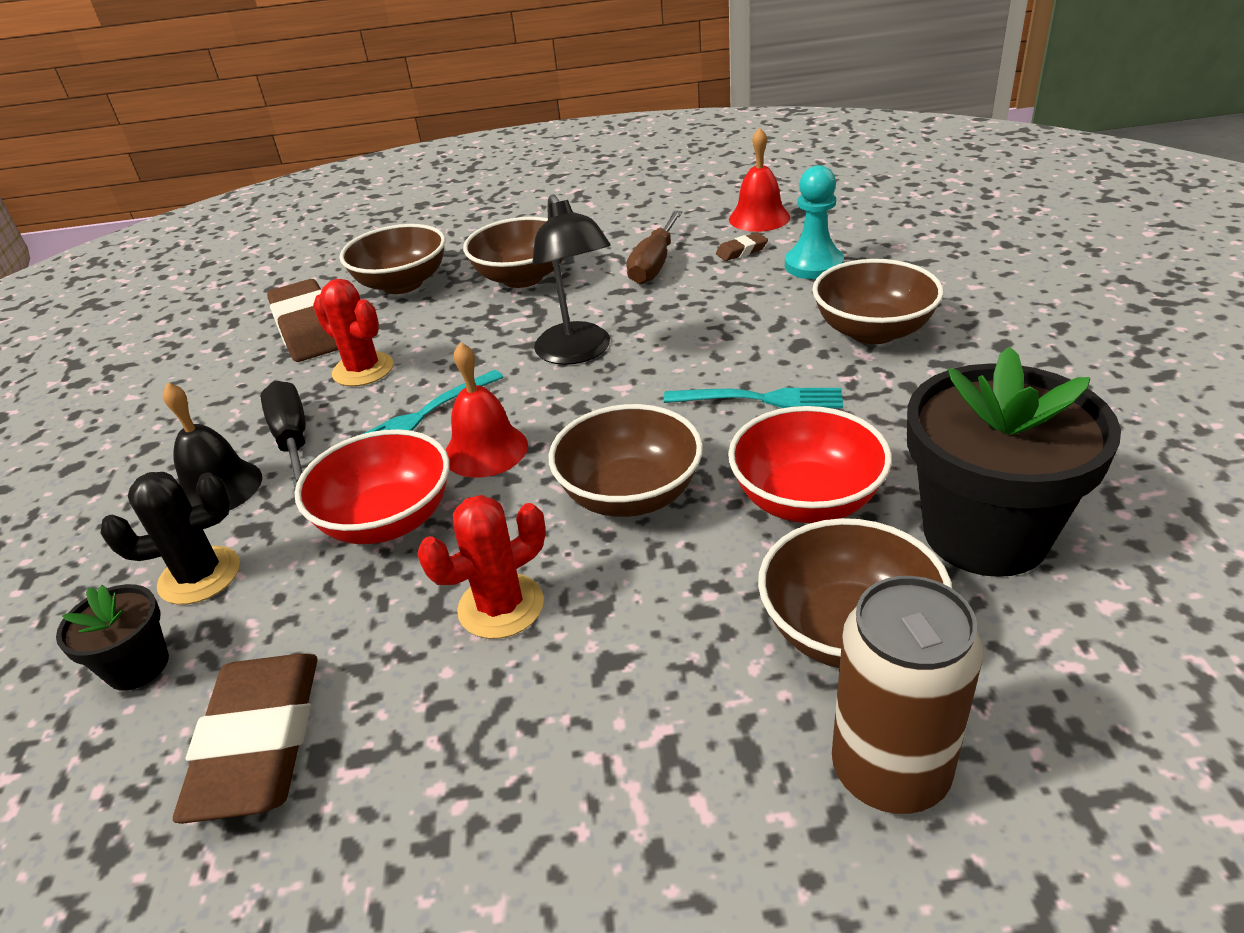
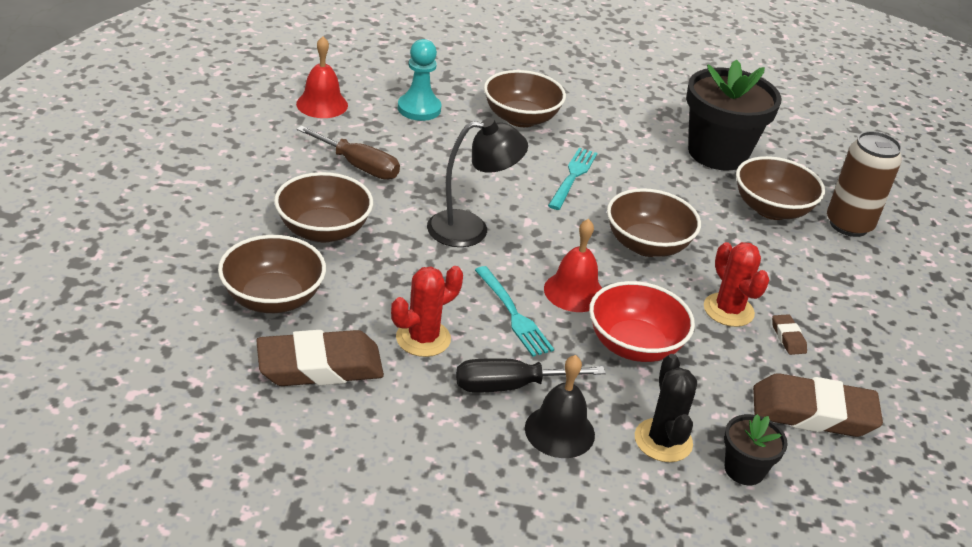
camera: 85 degrees left, 0 degrees up
brown eraser [716,233,768,261] -> brown eraser moved to [772,314,807,355]
red bowl [728,406,892,523] -> none

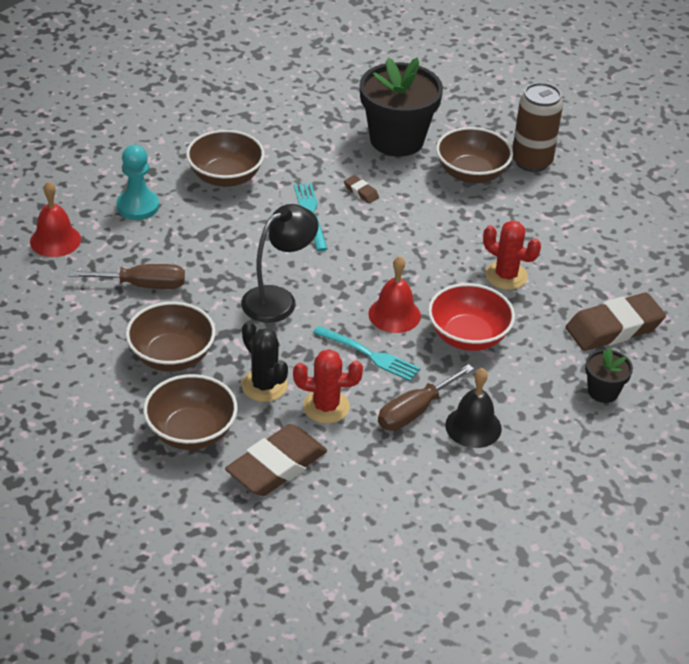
camera: 30 degrees left, 5 degrees up
red cactus [391,266,463,357] -> red cactus turned 75 degrees clockwise [293,349,363,423]
black screwdriver [456,358,606,392] -> brown screwdriver [378,364,474,431]
brown bowl [607,188,701,257] -> none
black cactus [635,354,697,462] -> black cactus moved to [241,321,288,402]
brown eraser [772,314,807,355] -> brown eraser moved to [344,175,379,204]

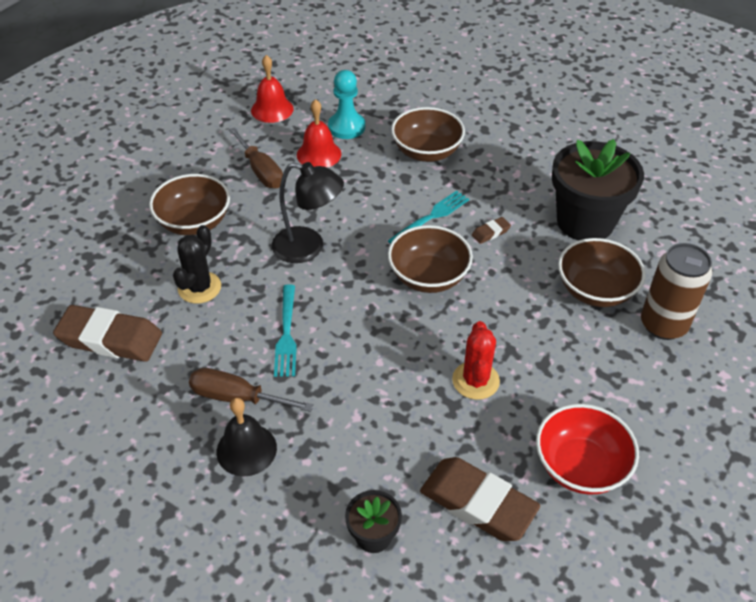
camera: 60 degrees right, 5 degrees up
brown bowl [143,374,238,450] -> brown bowl moved to [388,225,473,293]
red cactus [293,349,363,423] -> none
brown eraser [344,175,379,204] -> brown eraser turned 45 degrees clockwise [472,217,511,244]
red bell [368,256,421,333] -> red bell moved to [297,99,341,168]
red bowl [428,283,515,351] -> red bowl moved to [536,404,639,495]

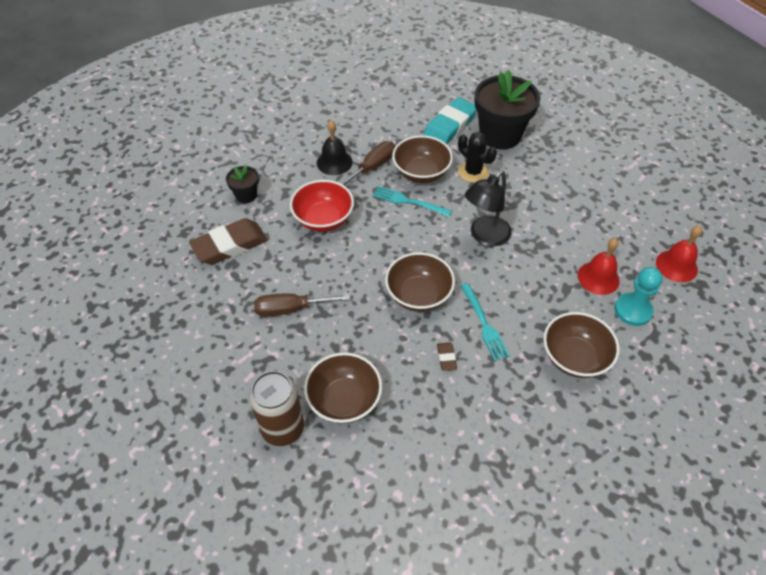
camera: 115 degrees right, 5 degrees up
brown eraser [53,305,162,362] -> turquoise eraser [423,97,477,144]
brown bowl [149,174,230,235] -> brown bowl moved to [392,135,453,183]
brown screwdriver [229,127,283,188] -> brown screwdriver moved to [254,293,350,317]
red cactus [452,321,500,400] -> none
red bowl [536,404,639,495] -> red bowl moved to [290,180,354,232]
black flower pot [552,139,644,241] -> black flower pot moved to [474,70,540,150]

